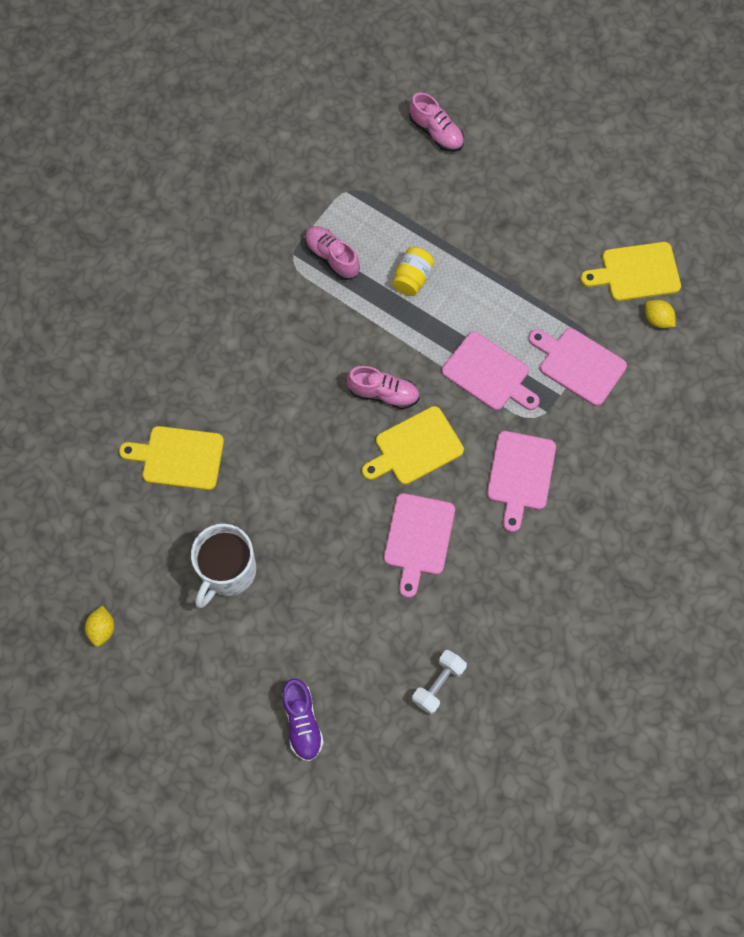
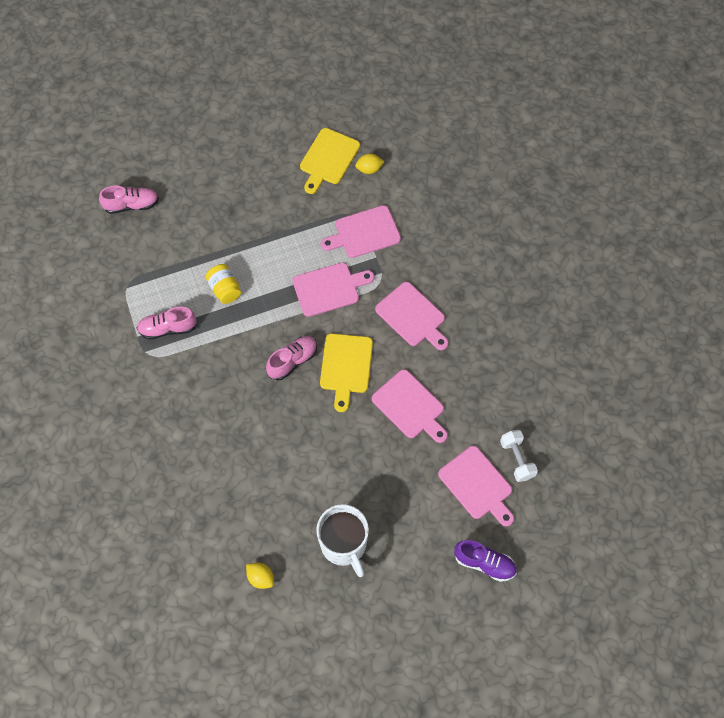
camera: 55 degrees left, 5 degrees down
yellow lemon [85,605,114,647] -> yellow lemon moved to [246,563,274,589]
yellow cutting board [119,426,224,490] -> none
none -> pink cutting board [438,446,514,527]

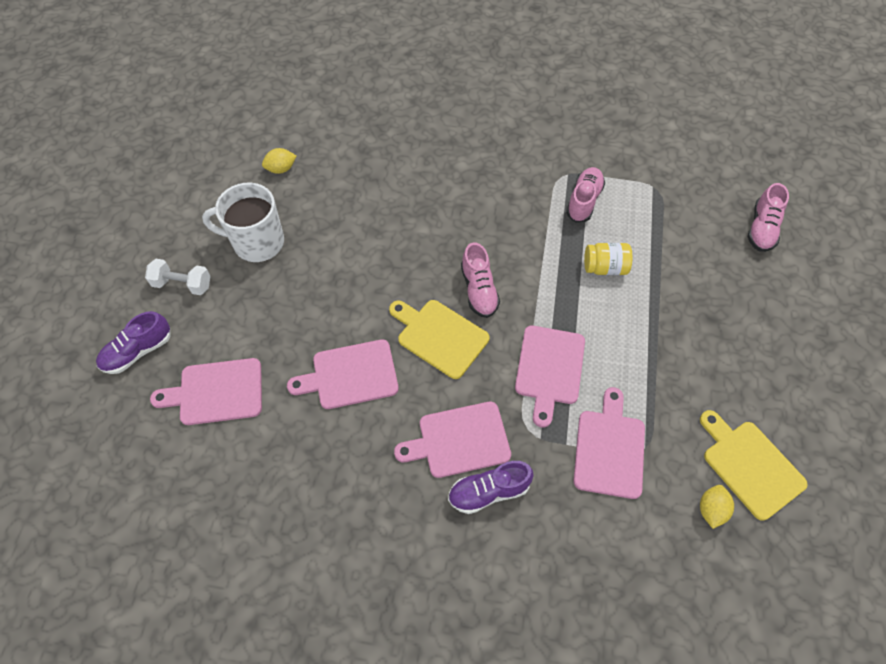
camera: 120 degrees right, 5 degrees down
white dumbbell [500,430,538,482] -> white dumbbell moved to [145,259,211,295]
none -> purple shoe [448,461,534,514]

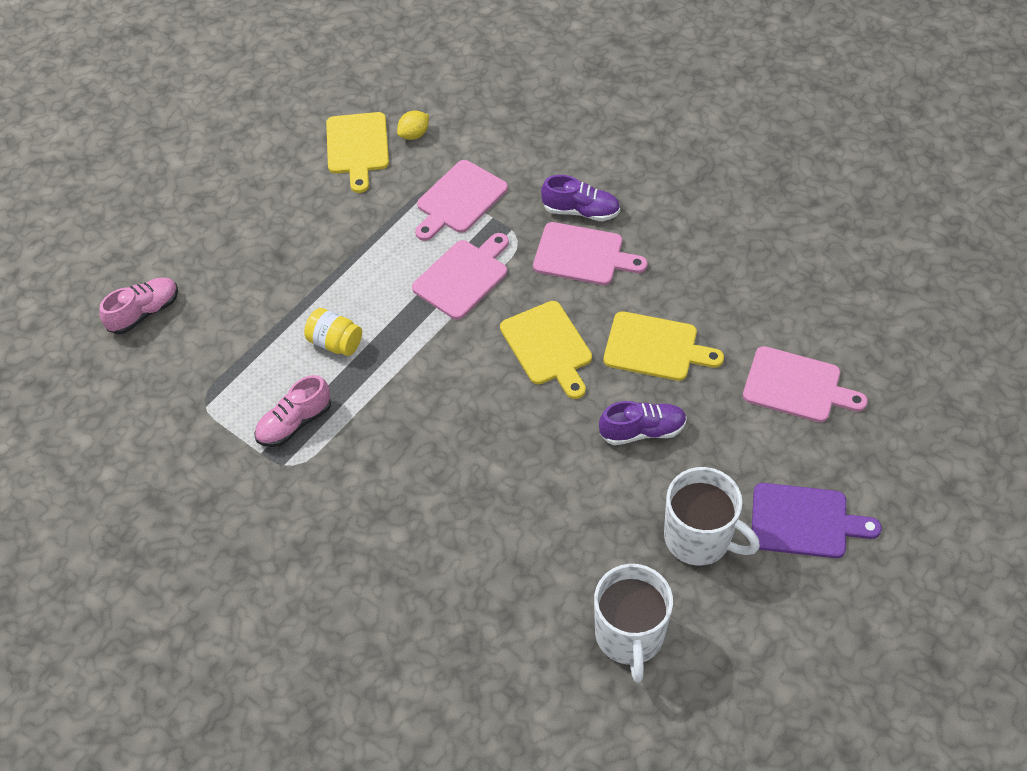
camera: 150 degrees left, 5 degrees down
purple shoe [96,311,171,374] -> purple shoe moved to [599,401,687,445]
white dumbbell [145,259,211,295] -> purple cutting board [752,483,882,558]
yellow lemon [262,148,296,174] -> white mug [594,564,673,682]
pink cutting board [287,339,399,409] -> yellow cutting board [603,311,724,381]
pink shoe [461,243,500,318] -> none

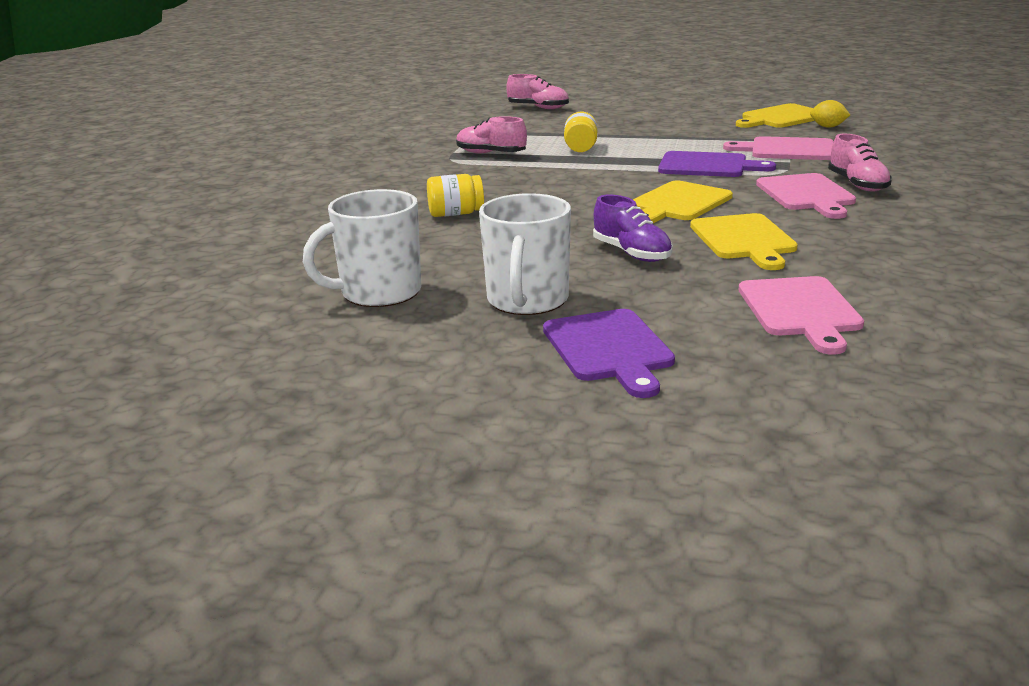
camera: 65 degrees right, 30 degrees down
pink cutting board [412,233,509,320] -> purple cutting board [658,151,776,177]
purple shoe [541,175,620,221] -> pink shoe [828,134,892,191]
none -> yellow jar [427,174,484,217]

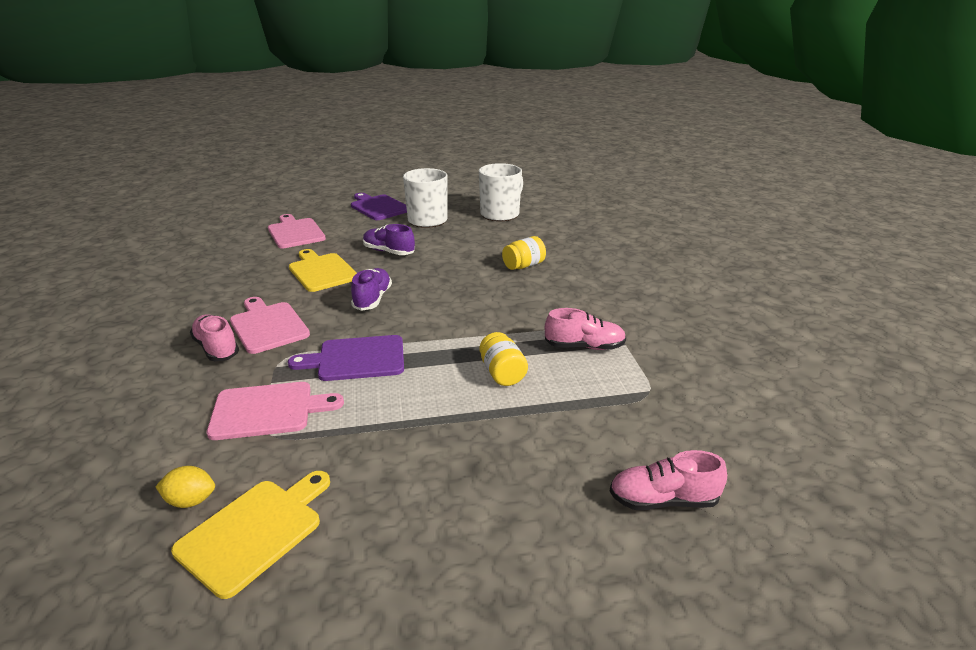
camera: 155 degrees right, 5 degrees up
yellow cutting board [633,180,733,223] -> purple shoe [351,268,392,311]

